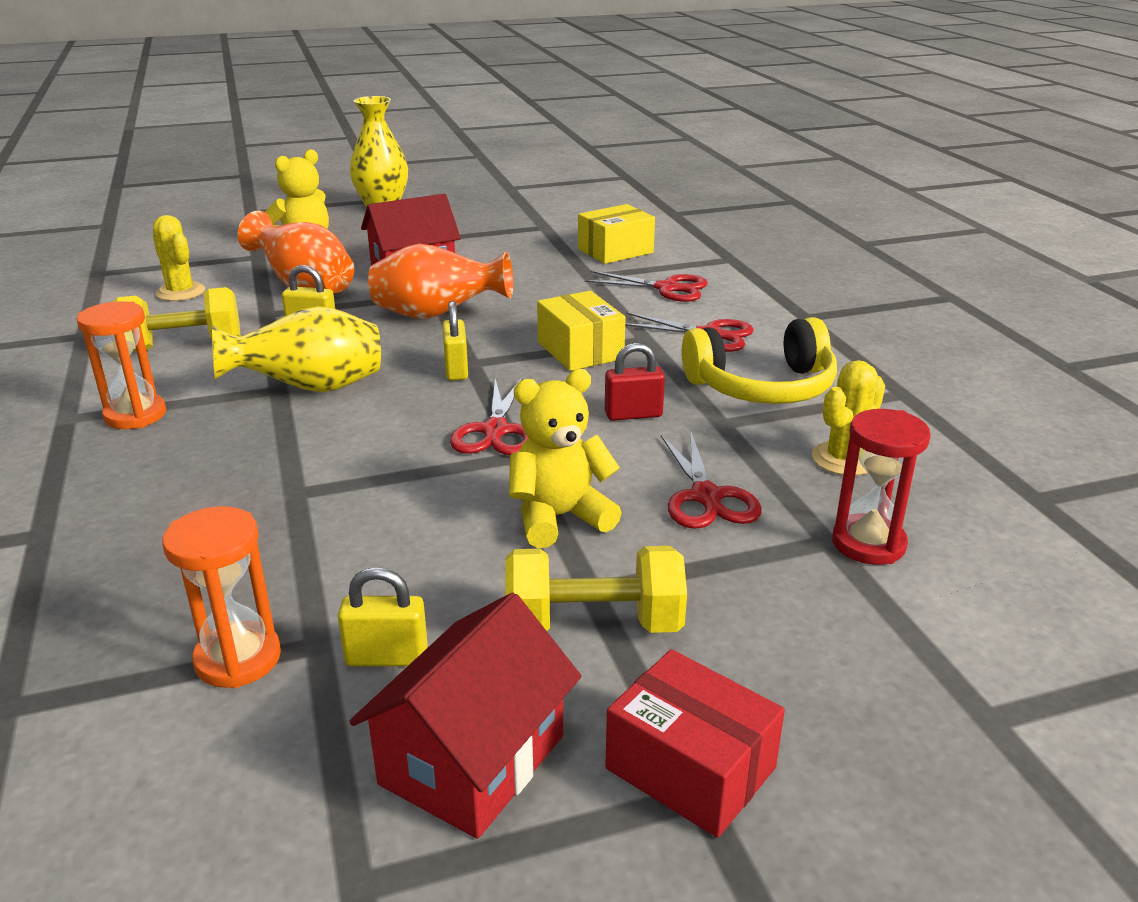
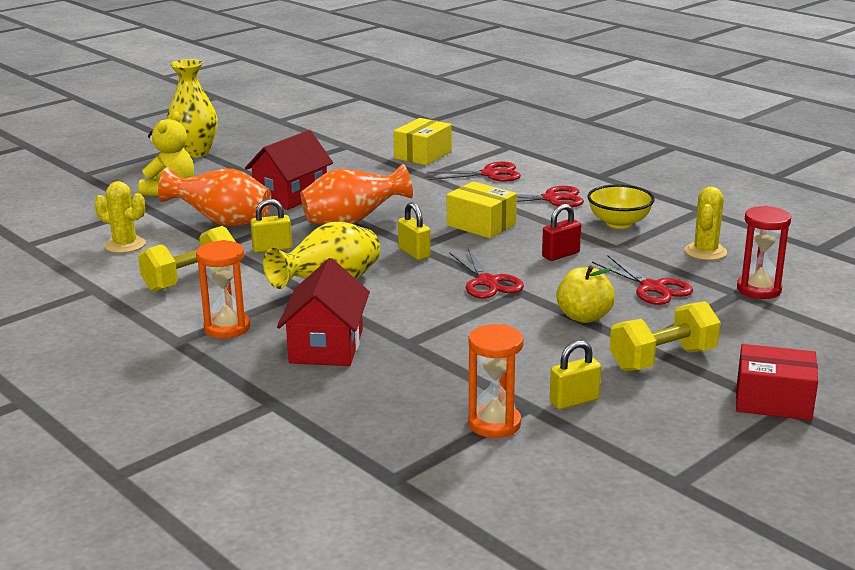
camera: 25 degrees left, 5 degrees down
red house [349,592,581,839] -> red house moved to [277,258,370,366]
yellow teddy bear [509,369,622,548] -> yellow apple [556,265,615,323]
yellow headphones [682,317,837,404] -> yellow bowl [587,184,655,229]

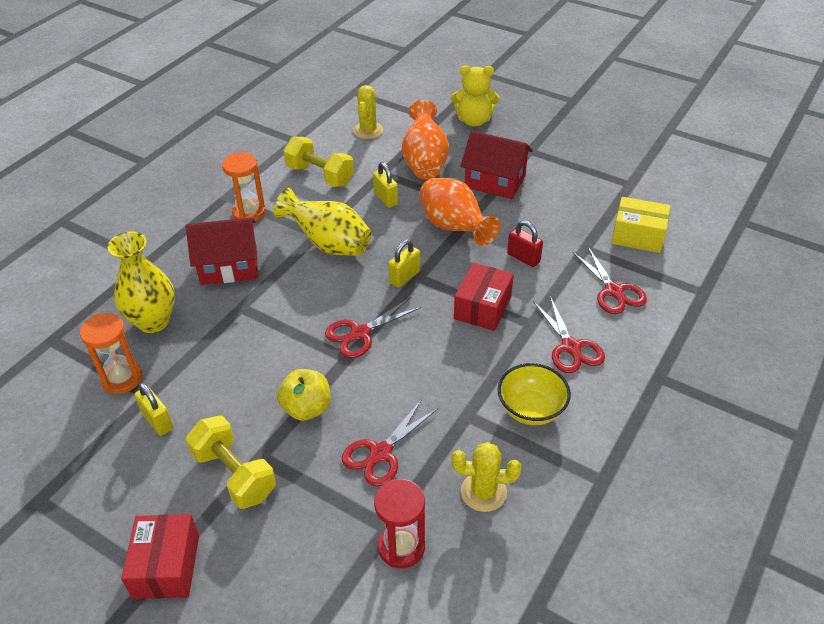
camera: 75 degrees right, 20 degrees up
yellow vase [167,59,218,158] -> yellow vase moved to [107,232,175,333]
yellow box [447,181,517,238] -> red box [454,263,514,331]
red padlock [542,204,581,261] -> red padlock moved to [507,220,543,267]

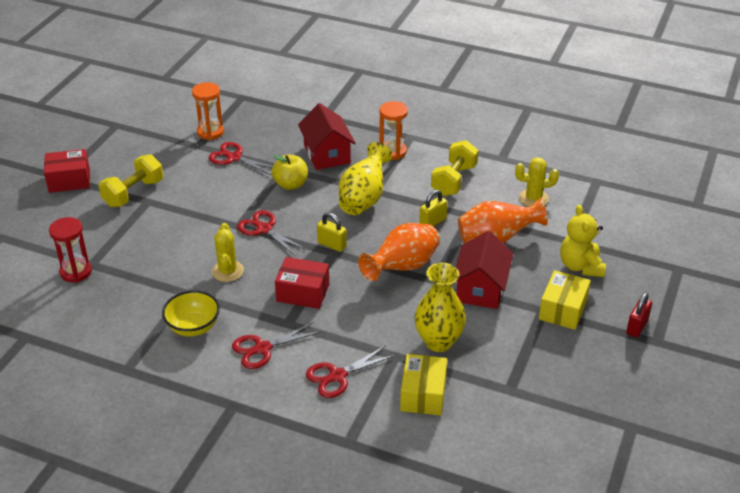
camera: 80 degrees right, 5 degrees down
yellow vase [107,232,175,333] -> yellow vase moved to [415,263,466,352]
yellow padlock [134,382,173,436] -> none
yellow apple [277,369,331,421] -> yellow apple moved to [271,154,308,190]
red scissors [342,399,438,487] -> red scissors moved to [209,142,273,176]
yellow cactus [452,442,521,512] -> yellow cactus moved to [212,223,244,282]
red padlock [507,220,543,267] -> red padlock moved to [626,293,652,338]
none -> yellow box [539,270,591,330]

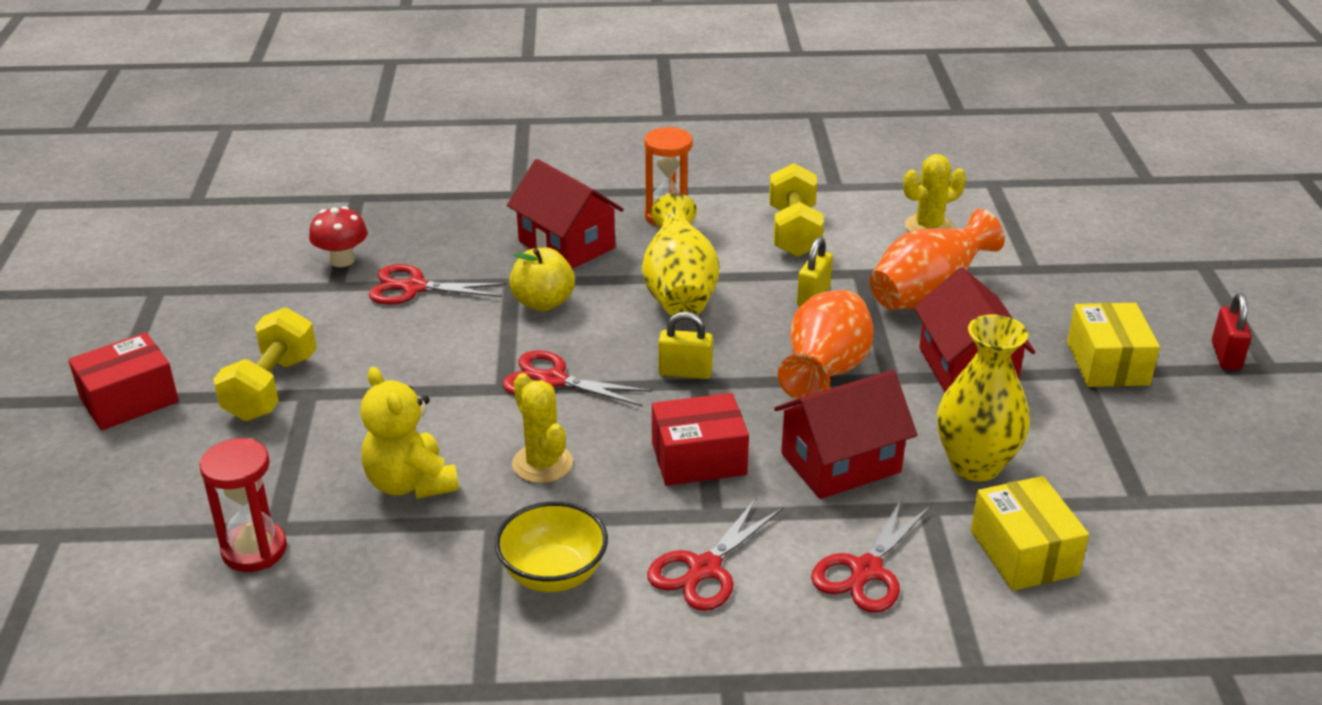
camera: 25 degrees left, 5 degrees down
orange hourglass [192,82,224,140] -> red mushroom [309,206,368,267]
yellow teddy bear [560,205,606,277] -> yellow teddy bear moved to [360,367,459,499]
none -> red house [774,370,917,499]

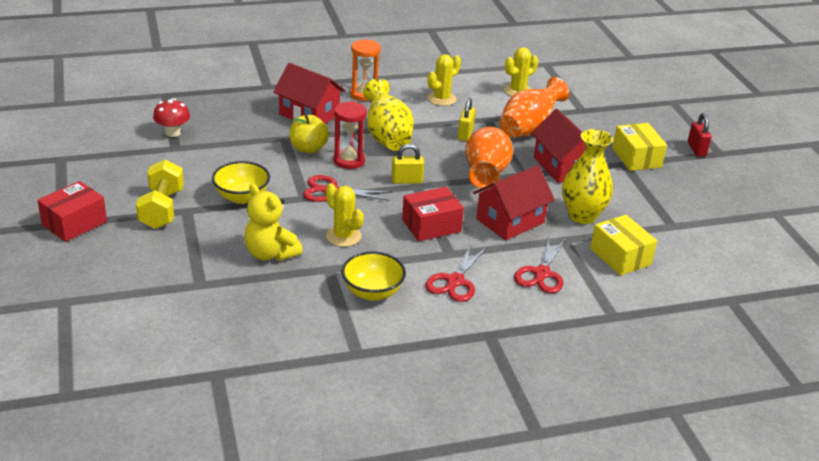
camera: 15 degrees left, 0 degrees up
red hourglass [199,438,287,572] -> red hourglass moved to [334,101,367,169]
red scissors [368,264,507,305] -> none
yellow dumbbell [769,163,824,257] -> yellow cactus [427,54,461,106]
none -> yellow bowl [212,161,270,204]

